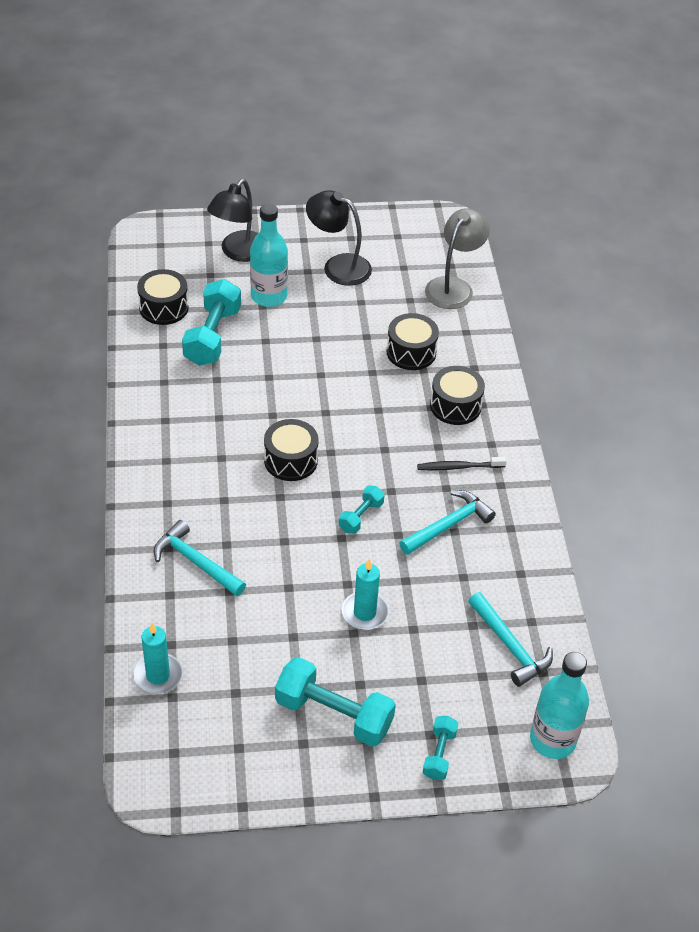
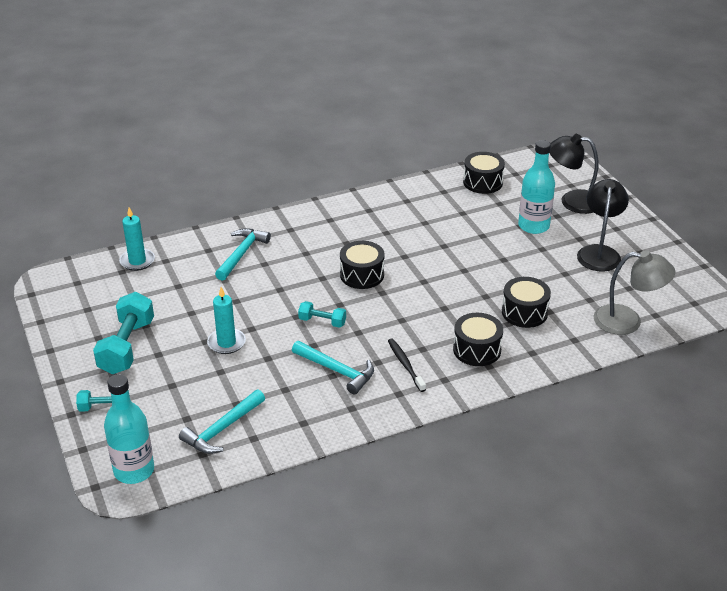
camera: 75 degrees right, 10 degrees down
turquoise dumbbell [182,279,241,366] -> none

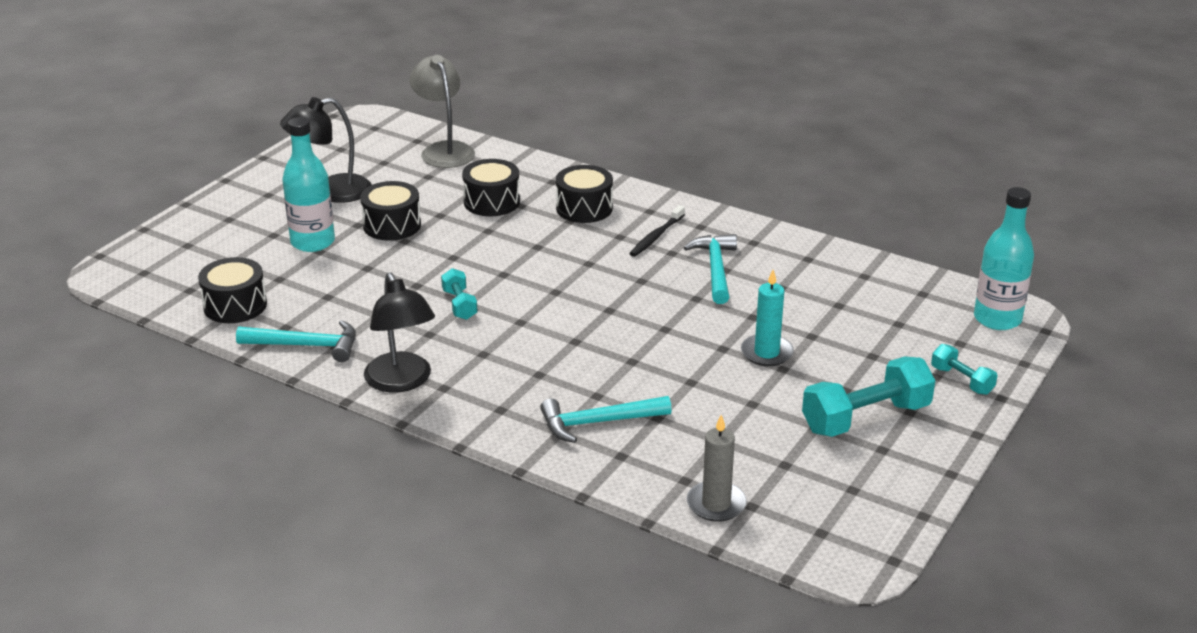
camera: 125 degrees left, 5 degrees down
turquoise candle [119,207,155,271] -> grey candle [687,415,747,522]
turquoise hammer [179,390,265,454] -> turquoise hammer moved to [236,320,356,362]
turquoise dumbbell [298,301,346,328] -> turquoise dumbbell moved to [441,268,478,320]
black drum [340,241,385,289] -> black drum moved to [360,181,421,241]
black lamp [550,134,599,214] -> black lamp moved to [364,272,435,393]

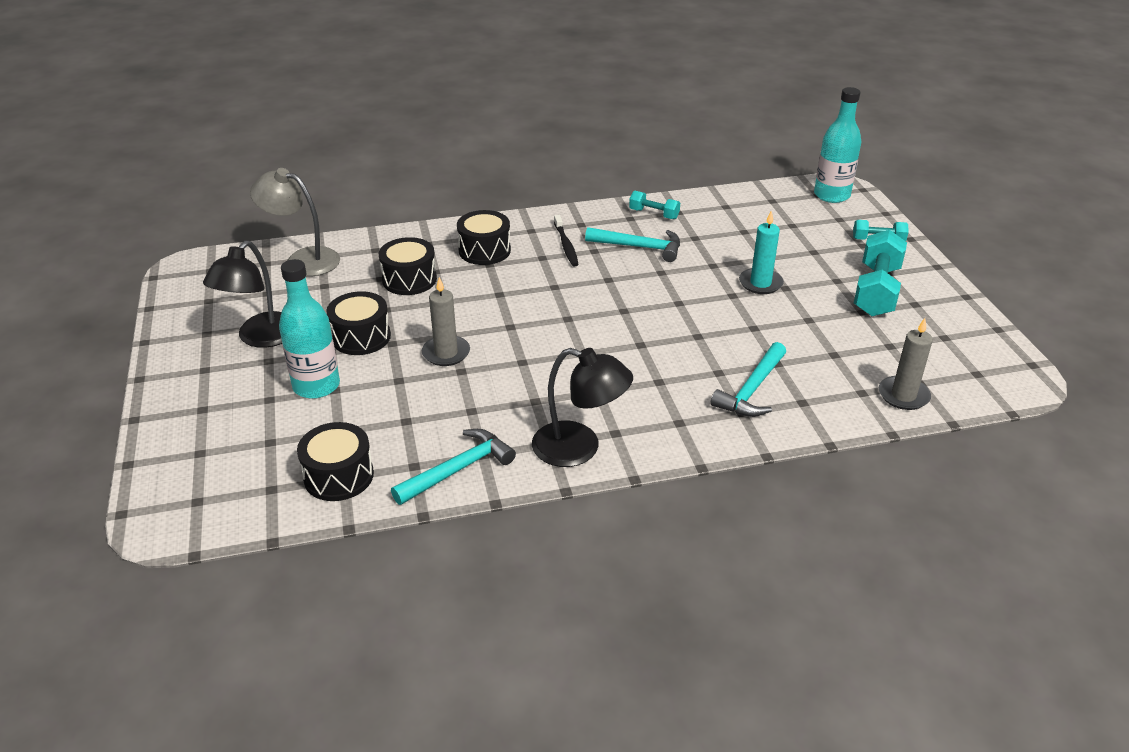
camera: 45 degrees left, 5 degrees up
turquoise dumbbell [441,268,478,320] -> turquoise dumbbell moved to [629,191,680,219]
turquoise hammer [684,234,737,304] -> turquoise hammer turned 150 degrees clockwise [585,227,680,262]
none -> grey candle [422,277,470,366]

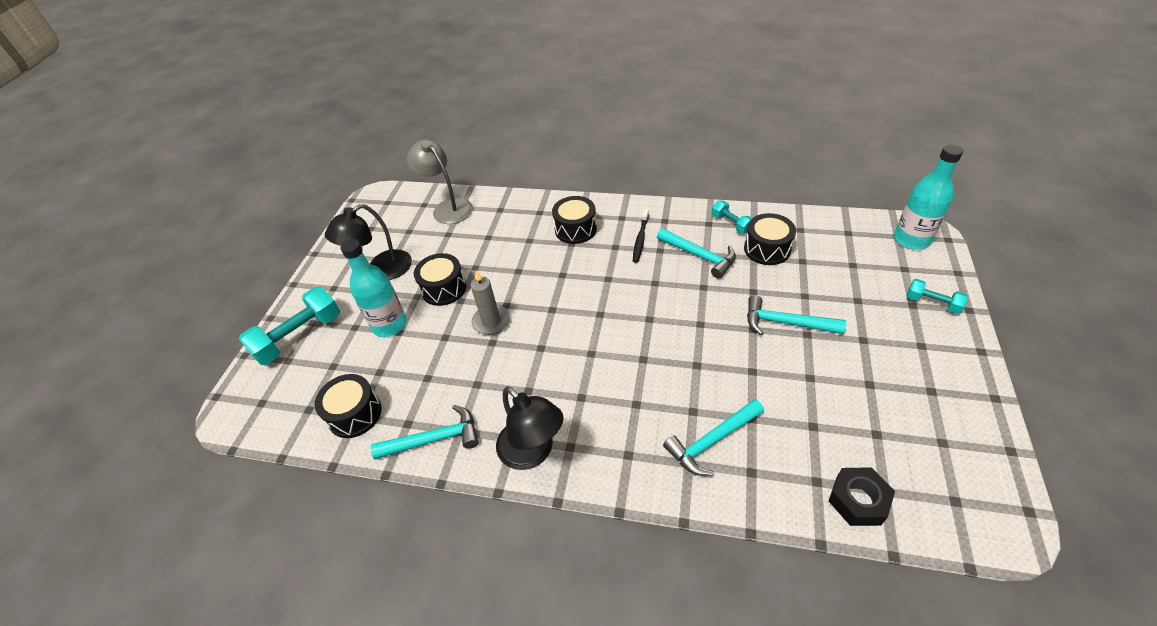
camera: 30 degrees right, 10 degrees up
black drum [379,237,437,295] -> black drum moved to [744,213,796,265]
turquoise candle [739,210,784,294] -> turquoise hammer [747,295,846,335]
turquoise dumbbell [854,230,907,316] -> turquoise dumbbell moved to [239,287,340,365]
grey candle [879,318,933,410] -> black nut [829,467,895,526]

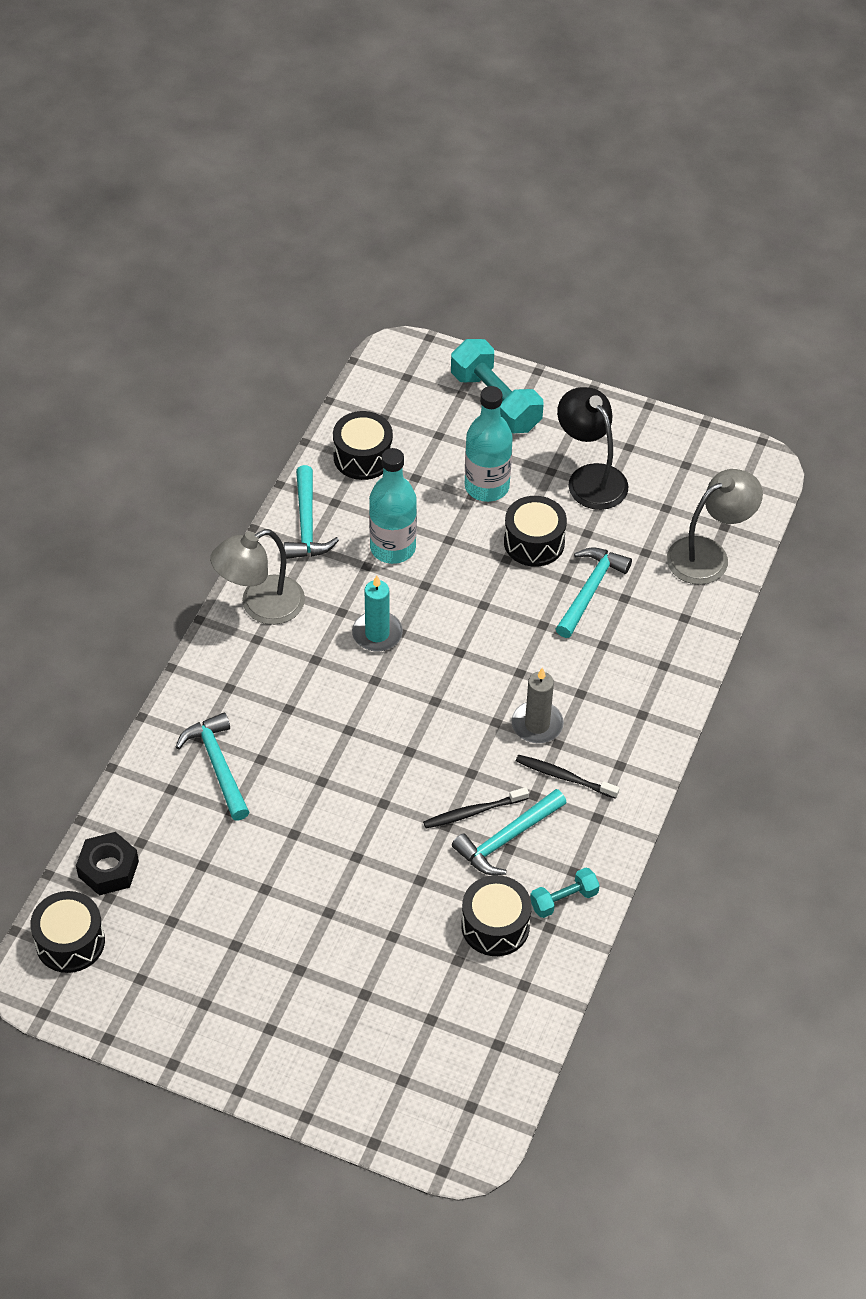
camera: 95 degrees right, 5 degrees up
grey candle [471,270,510,335] -> grey candle moved to [512,668,564,743]
black lamp [496,386,564,470] -> grey lamp [210,529,305,625]
black drum [552,196,597,244] -> black drum moved to [30,891,105,973]
turquoise hammer [747,295,846,335] -> turquoise hammer moved to [556,547,632,638]
turquoise bottle [894,145,963,250] -> turquoise bottle moved to [369,448,417,564]
turquoise dumbbell [907,279,968,314] -> none
none -> turquoise candle [352,575,403,652]
none -> black toothbrush [423,787,529,829]

